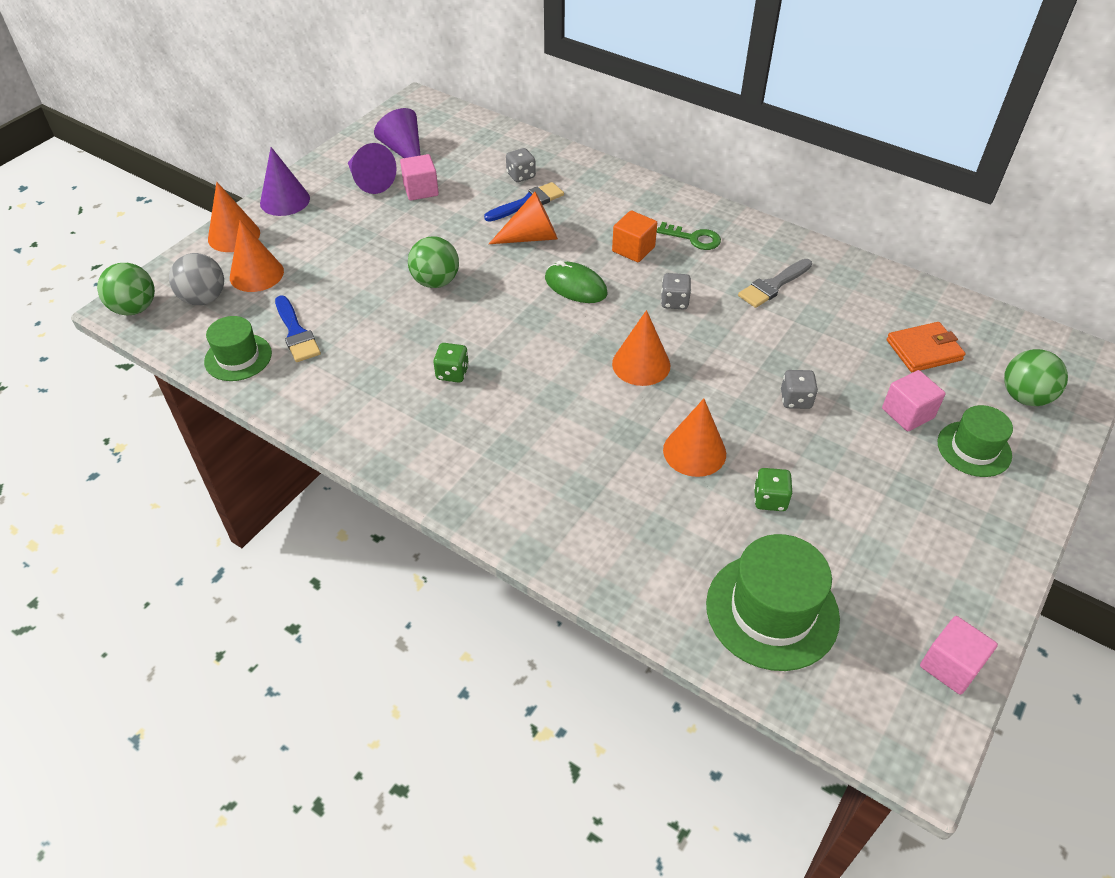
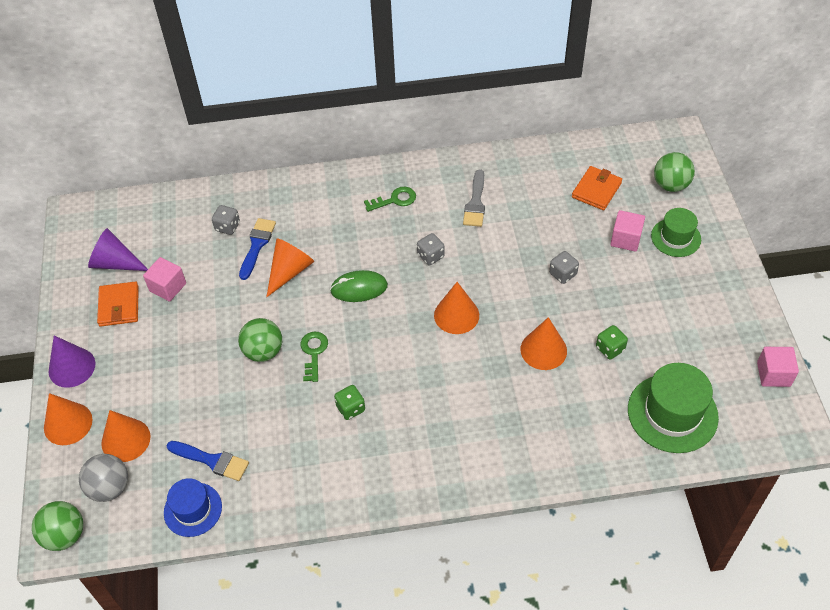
camera: 40 degrees left, 5 degrees up
green hat [204,316,272,381] -> blue hat [164,478,222,537]
purple cone [348,143,397,194] -> orange wallet [97,281,139,327]
orange cube [612,210,657,262] -> none
none -> green key [300,332,328,382]

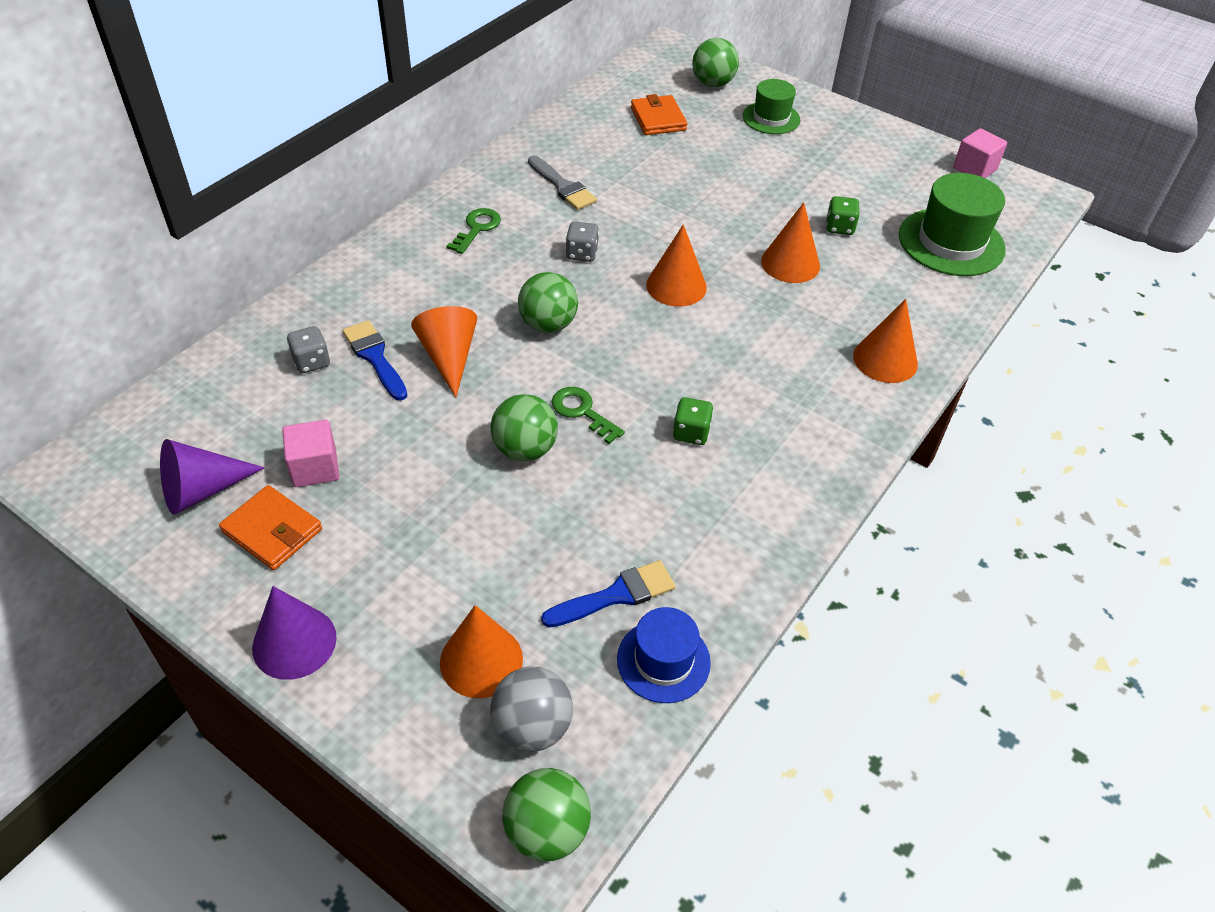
camera: 50 degrees left, 5 degrees down
orange cone [44,393,93,445] -> orange cone moved to [853,299,918,383]
green mouse [330,270,388,302] -> green ball [518,272,578,333]
grey dice [549,251,579,284] -> none
pink cube [610,210,645,252] -> none

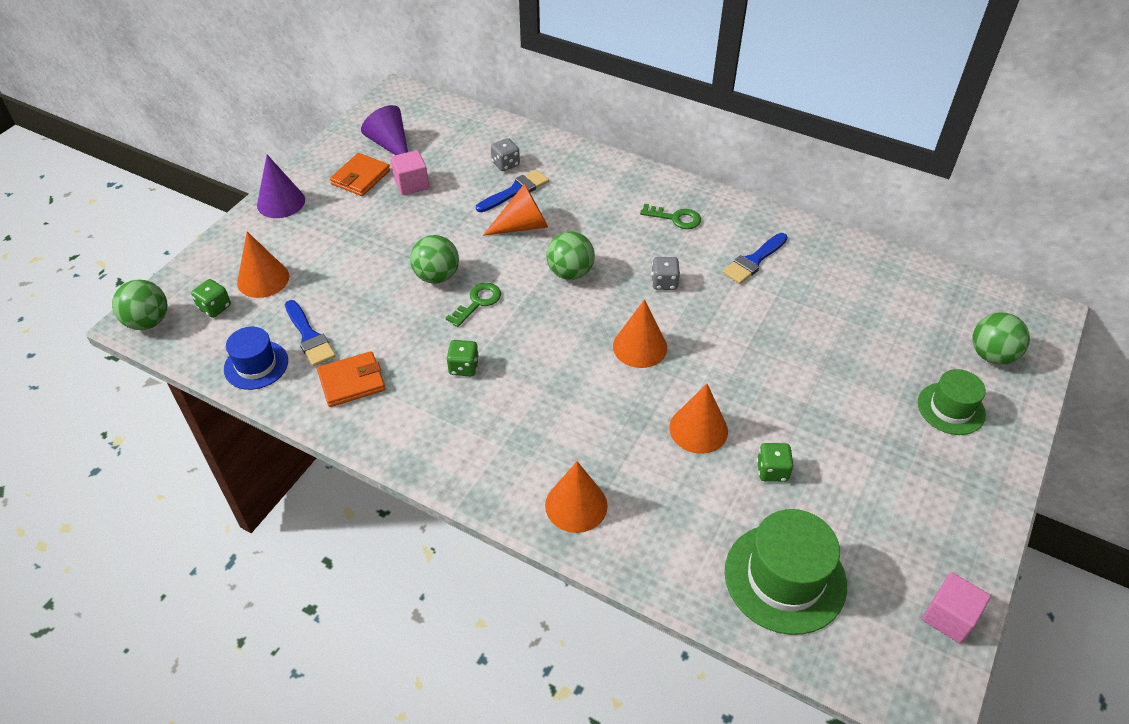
camera: 85 degrees right, 0 degrees up
grey ball [490,667,573,752] -> green dice [191,279,231,318]
grey brush [528,156,597,210] -> blue brush [722,233,788,284]
orange wallet [631,94,687,135] -> orange wallet moved to [317,351,385,407]

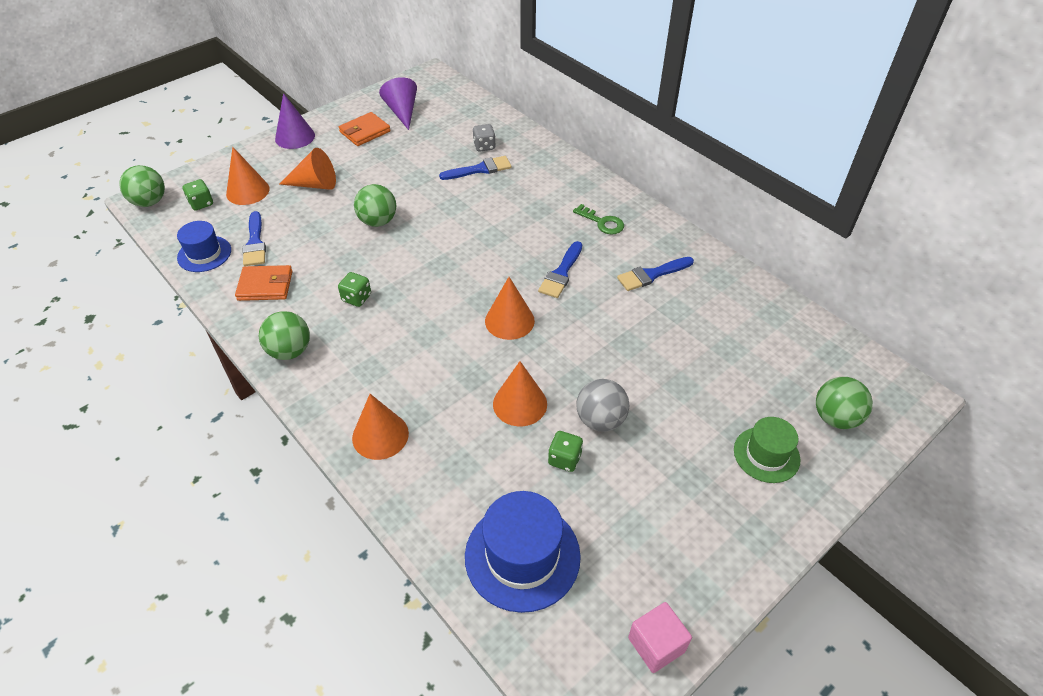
camera: 20 degrees right, 0 degrees up
pink cube [391,150,429,195] -> none
green key [446,283,501,327] -> none
orange cone [483,184,548,236] -> orange cone moved to [279,148,336,190]
green ball [546,231,595,280] -> green ball moved to [259,311,310,360]
grey dice [651,257,680,290] -> blue brush [538,241,582,298]
green hat [725,509,847,635] -> blue hat [465,491,581,613]
none -> grey ball [577,379,629,432]

